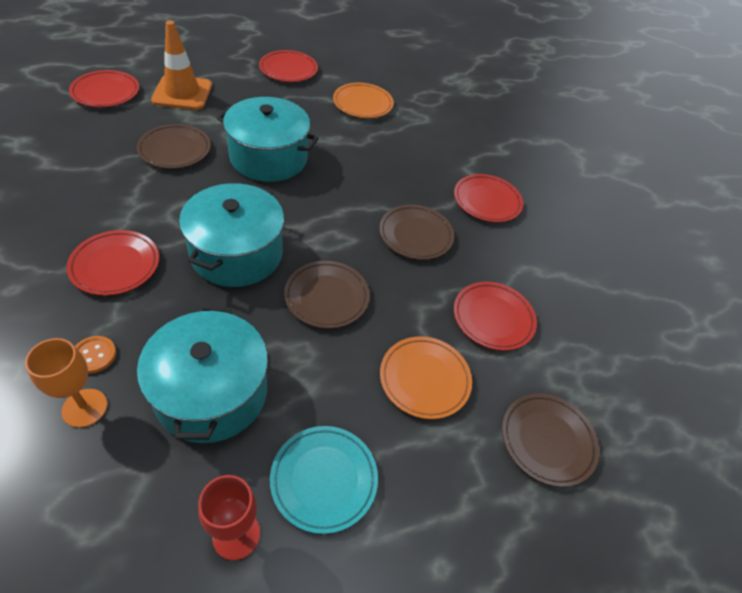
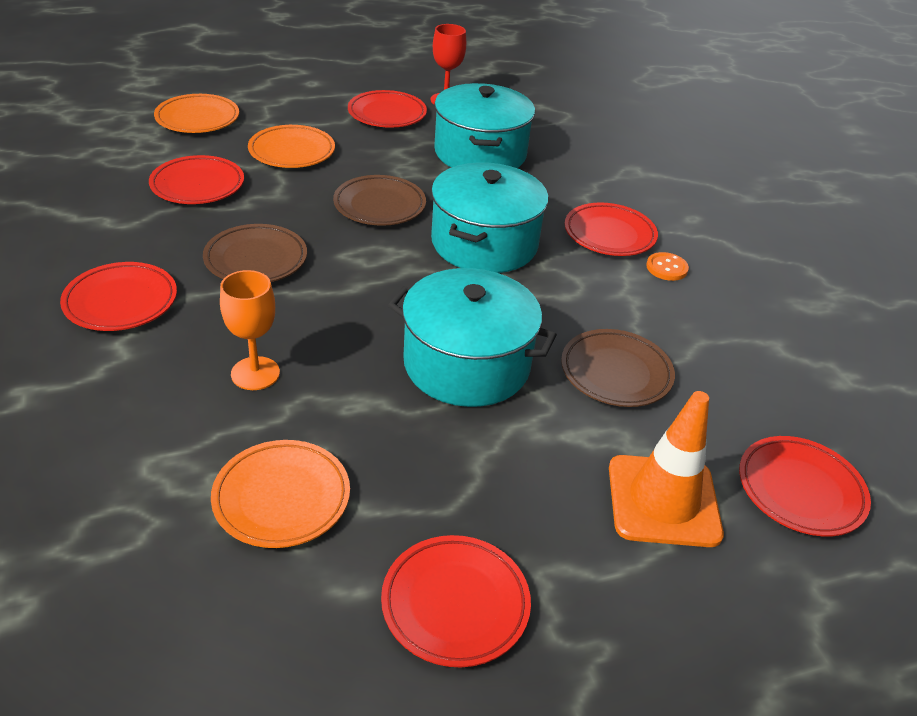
camera: 175 degrees left, 10 degrees down
orange goblet [25,338,107,428] -> orange goblet moved to [220,270,280,390]
orange button [75,336,116,374] -> orange button moved to [646,252,689,281]
turquoise plate [270,426,378,534] -> red plate [348,90,427,127]
brown plate [502,393,599,487] -> orange plate [154,94,239,133]

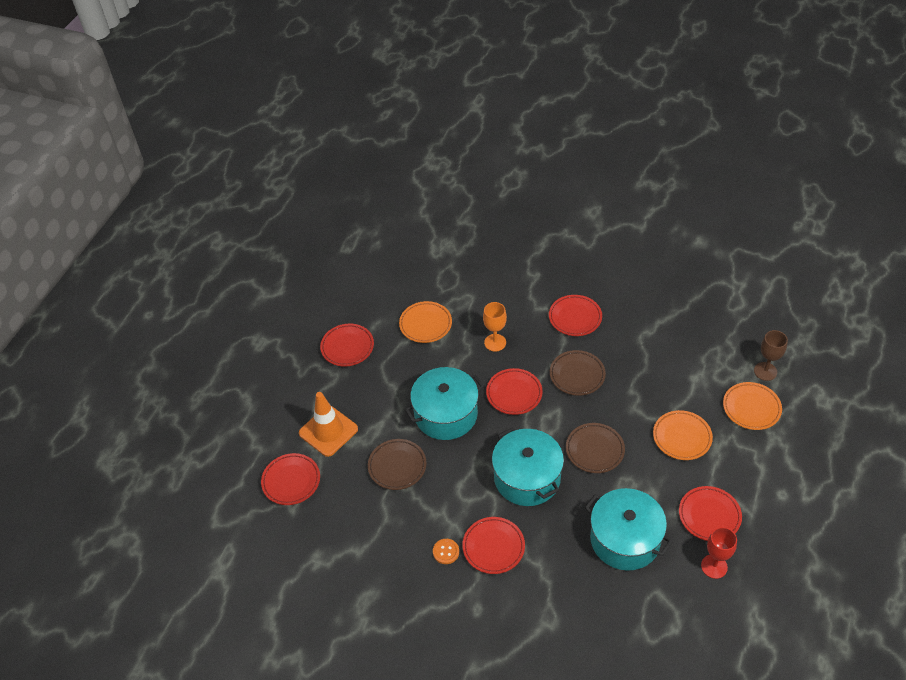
camera: 135 degrees right, 10 degrees up
red plate [149,155,244,204] -> red plate moved to [486,368,543,415]
none -> brown goblet [754,330,788,381]

